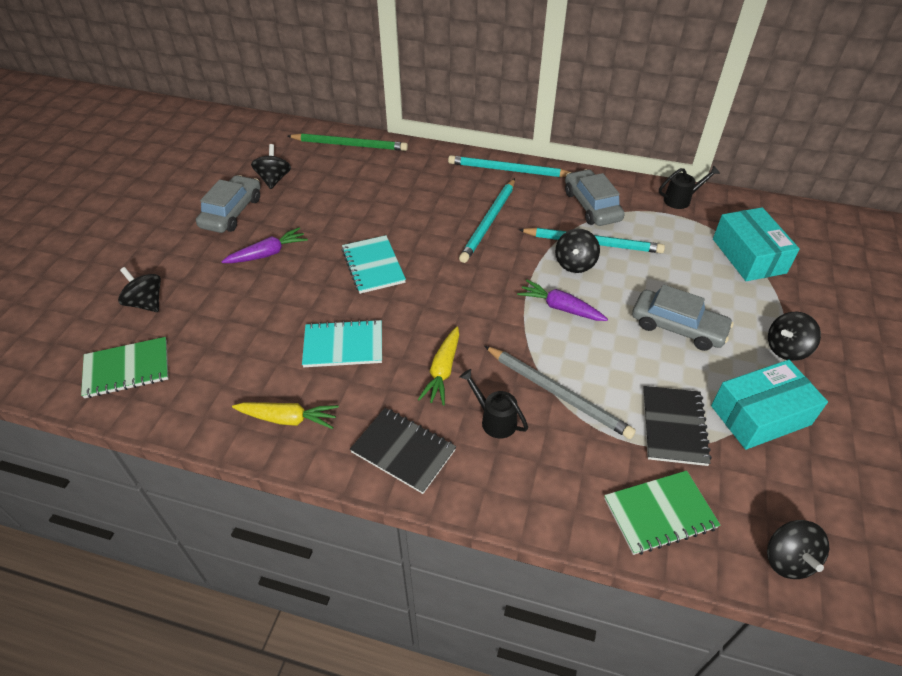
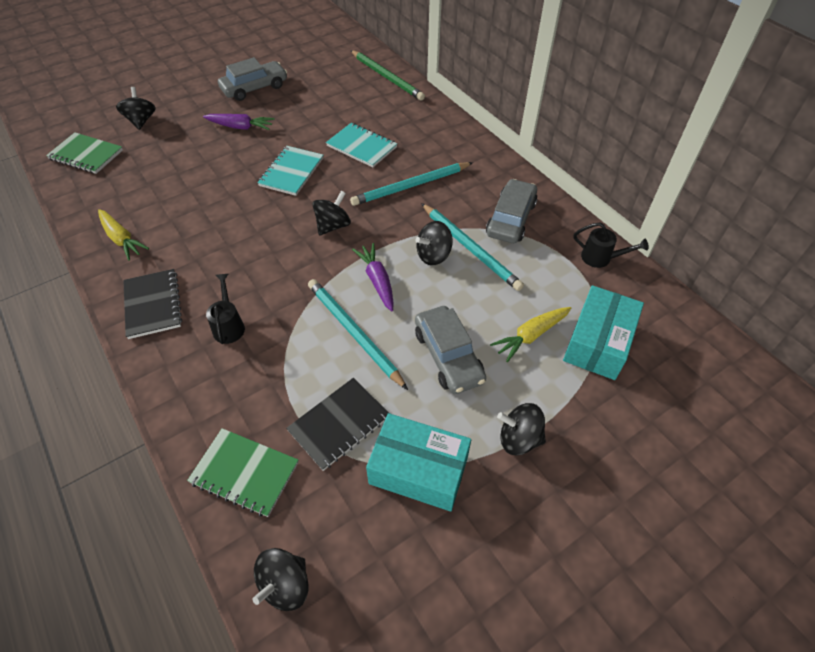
camera: 40 degrees right, 5 degrees up
black spinning top [251,144,291,189] -> black spinning top moved to [312,191,351,236]
turquoise notebook [302,319,382,367] -> turquoise notebook moved to [326,123,397,168]
yellow carrot [418,326,459,405] -> yellow carrot moved to [490,307,571,362]
turquoise pencil [448,155,572,177] -> turquoise pencil moved to [308,279,408,390]
grey pencil [484,346,636,439] -> none

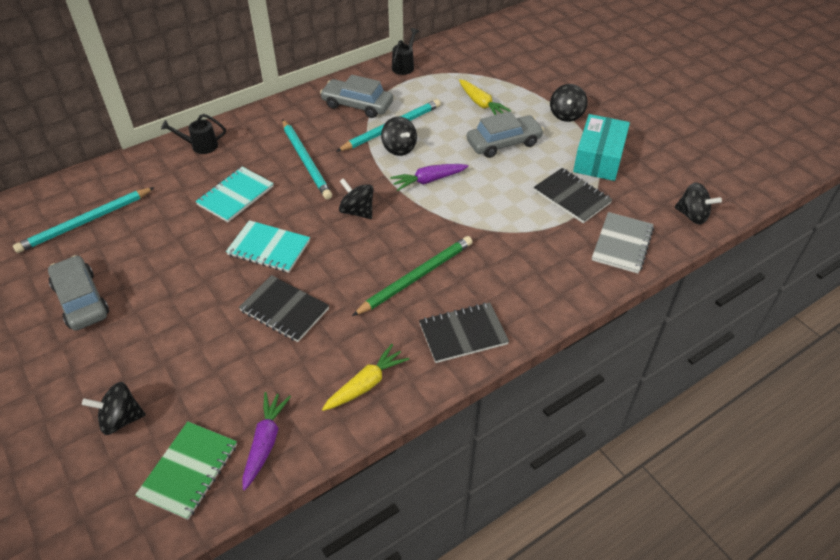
camera: 90 degrees left, 5 degrees down
green notebook [187,428,299,517] -> grey notebook [592,212,654,274]
purple carrot [203,114,275,130] -> purple carrot moved to [243,392,291,490]
black watering can [206,274,245,344] -> black watering can moved to [161,114,226,154]
turquoise pencil [308,279,408,390] -> turquoise pencil moved to [13,187,155,253]
green pencil [350,50,425,101] -> green pencil moved to [352,236,472,316]
turquoise box [563,285,644,380] -> none
none -> black notebook [239,275,329,342]

